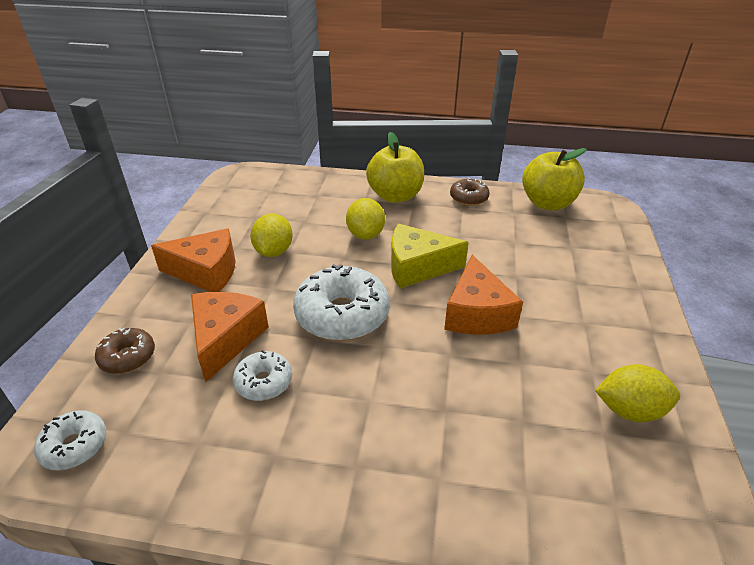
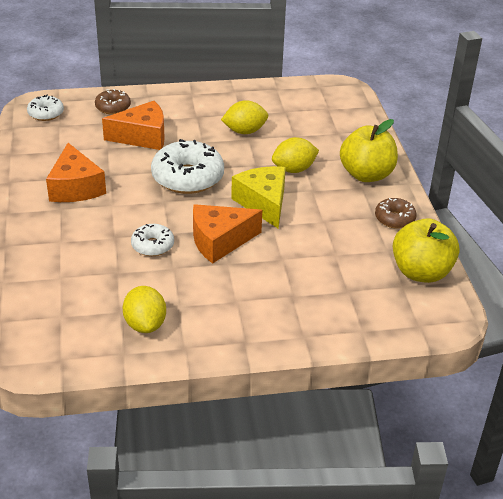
camera: 70 degrees right, 0 degrees up
orange cheese [151,228,235,292] -> orange cheese moved to [46,143,106,202]
white donut [233,350,292,401] -> white donut moved to [131,224,174,256]

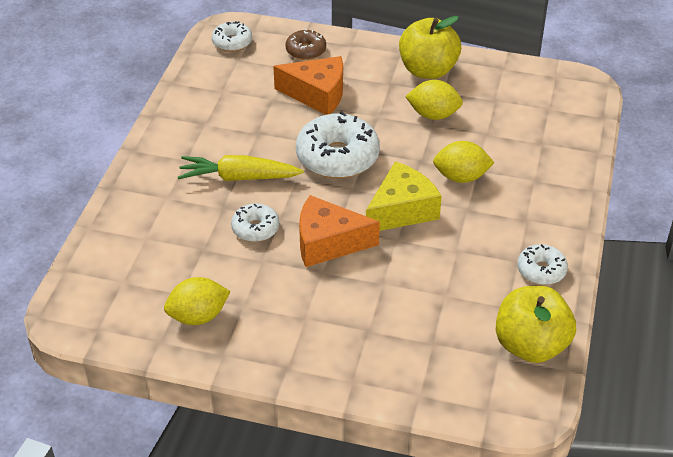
camera: 25 degrees right, 5 degrees up
orange cheese [46,143,106,202] -> none
yellow lemon [122,286,166,333] -> yellow lemon turned 60 degrees clockwise [164,277,231,325]
yellow cheese [231,166,286,228] -> yellow cheese turned 45 degrees clockwise [366,161,442,231]
yellow apple [340,119,398,182] -> yellow apple moved to [399,16,461,79]
brown donut [375,198,417,229] -> white donut [517,244,568,285]
none -> yellow carrot [178,155,304,181]

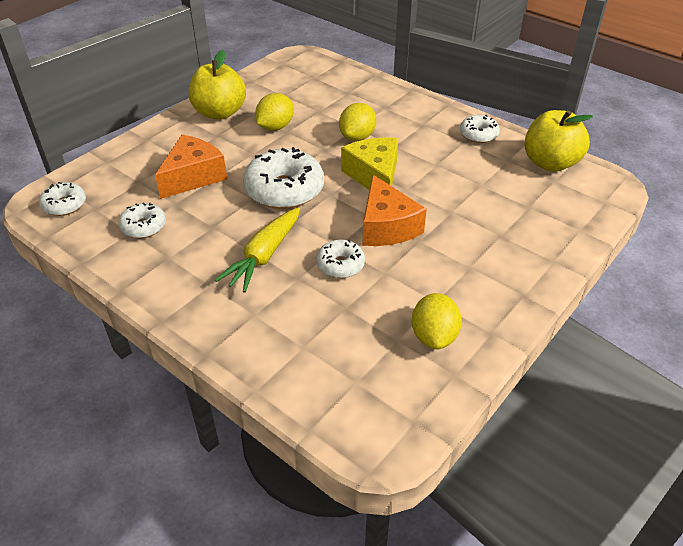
camera: 65 degrees left, 0 degrees up
brown donut [286,29,326,60] -> none
orange cheese [299,195,380,267] -> orange cheese turned 45 degrees counterclockwise [362,175,427,246]
none -> white donut [118,203,166,238]

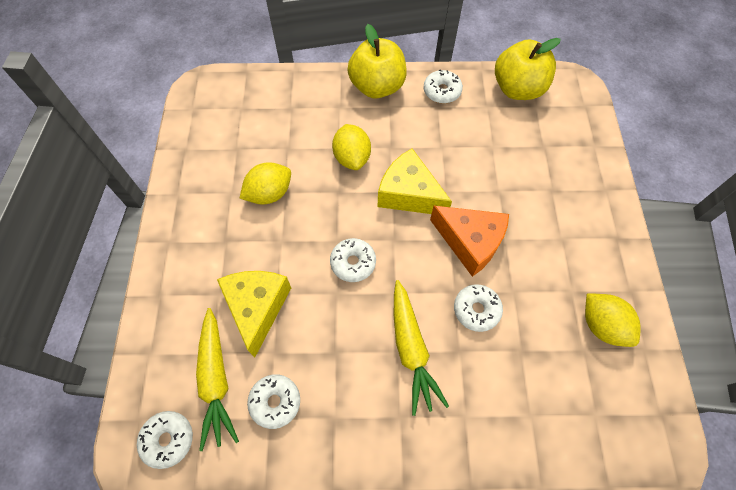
camera: 40 degrees left, 20 degrees up
orange cheese [155,135,227,199] -> yellow cheese [217,271,291,357]
yellow apple [189,50,246,120] -> yellow apple moved to [347,24,407,98]
white donut [243,147,324,209] -> white donut [330,238,376,282], size x0.54
yellow lemon [255,93,294,131] -> yellow lemon turned 60 degrees clockwise [240,162,291,205]
none -> yellow carrot [196,308,239,451]

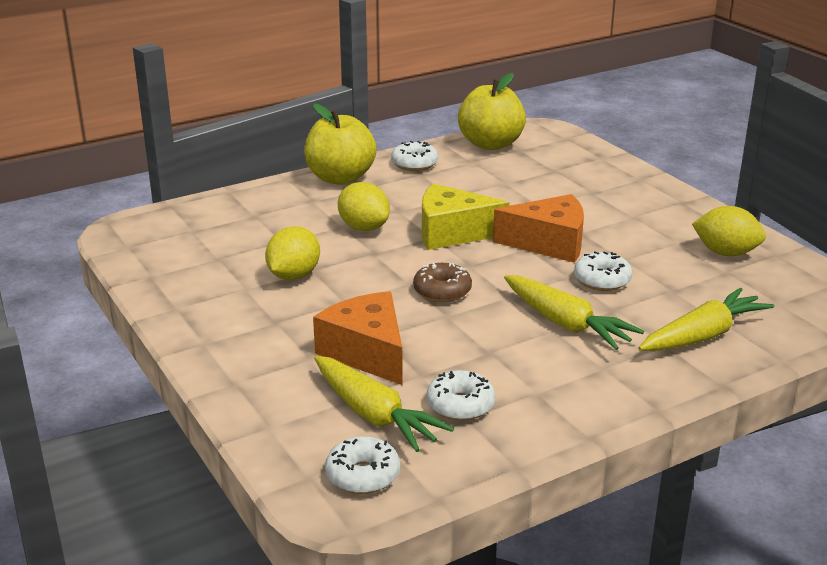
camera: 30 degrees left, 35 degrees down
yellow cheese [217,271,291,357] -> orange cheese [313,291,403,385]
white donut [330,238,376,282] -> brown donut [413,263,472,302]
none -> yellow carrot [639,288,774,351]

